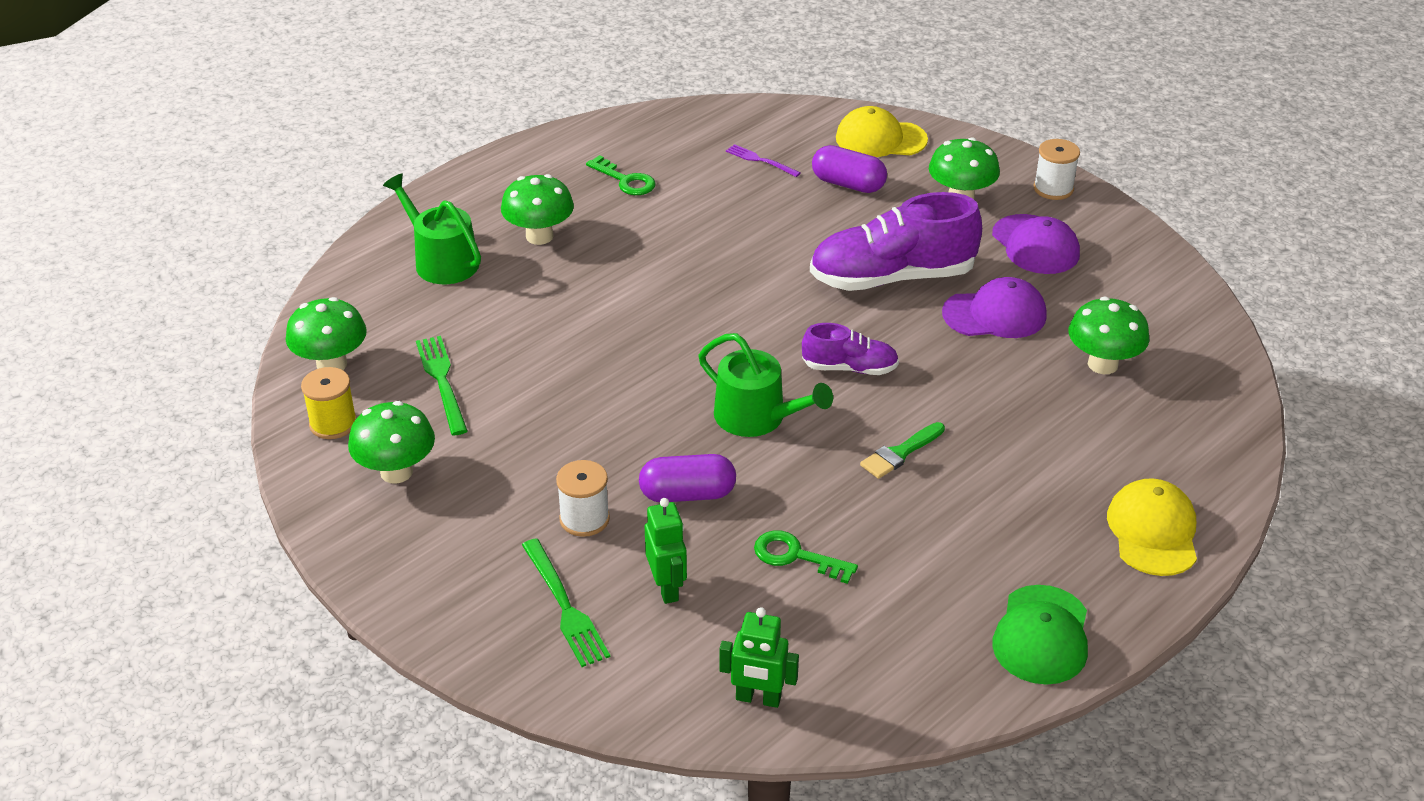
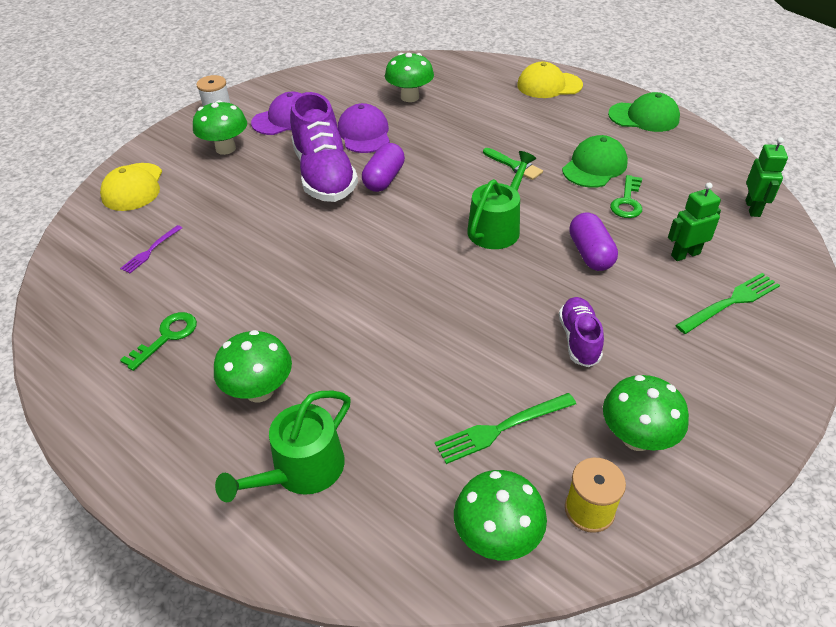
camera: 95 degrees left, 5 degrees up
white spool [556,460,610,537] -> none
purple shoe [802,323,899,375] -> purple shoe moved to [559,297,604,367]
purple capsule [812,145,887,193] -> purple capsule moved to [362,143,405,192]
none -> green cap [562,135,628,188]

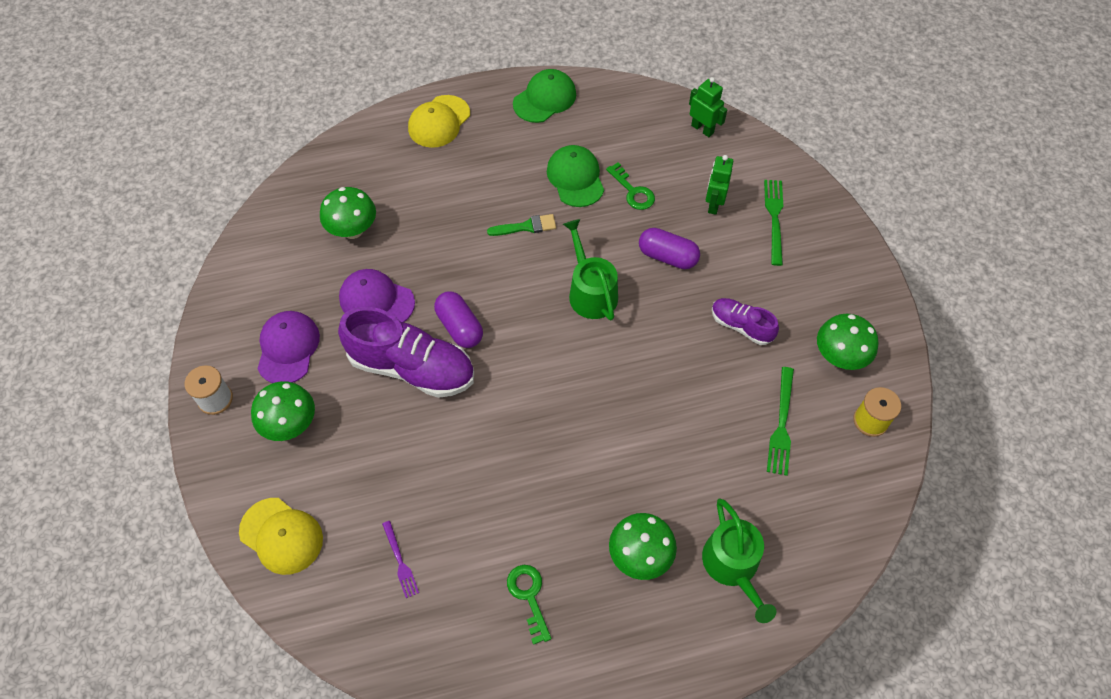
camera: 55 degrees left, 15 degrees up
green mushroom [454,470,547,560] -> none

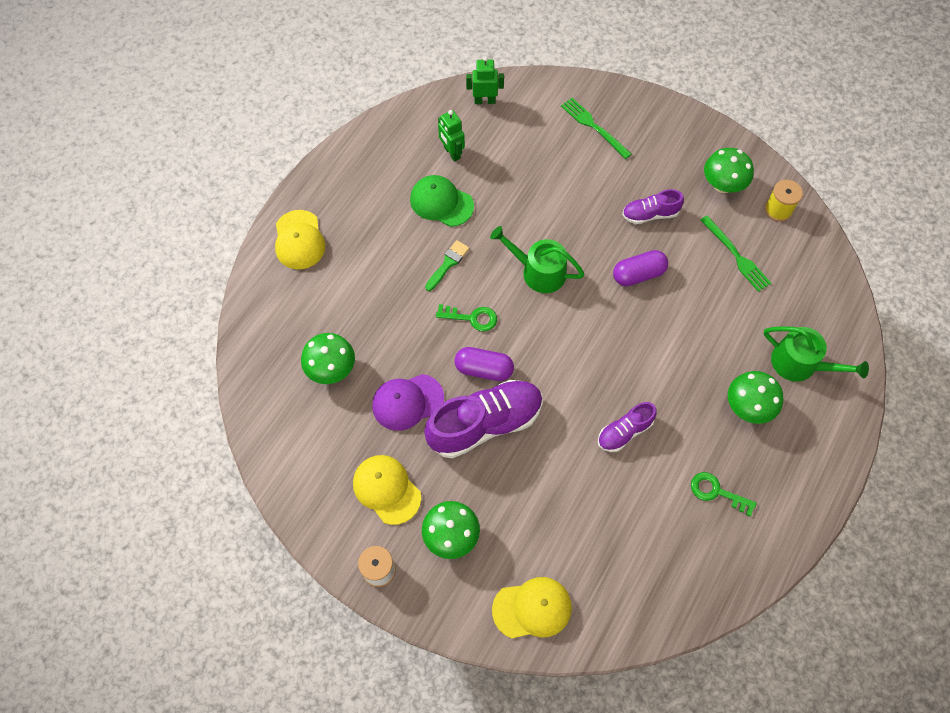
camera: 45 degrees left, 5 degrees up
purple cap [257,311,320,383] -> yellow cap [353,455,421,525]
purple fork [382,521,419,598] -> none
green cap [513,69,576,123] -> none
green key [606,162,655,210] -> green key moved to [436,304,497,331]
purple capsule [639,228,700,269] -> purple capsule moved to [613,250,668,286]
green robot [706,155,733,215] -> green robot moved to [438,110,465,162]
none -> purple shoe [598,402,657,452]

